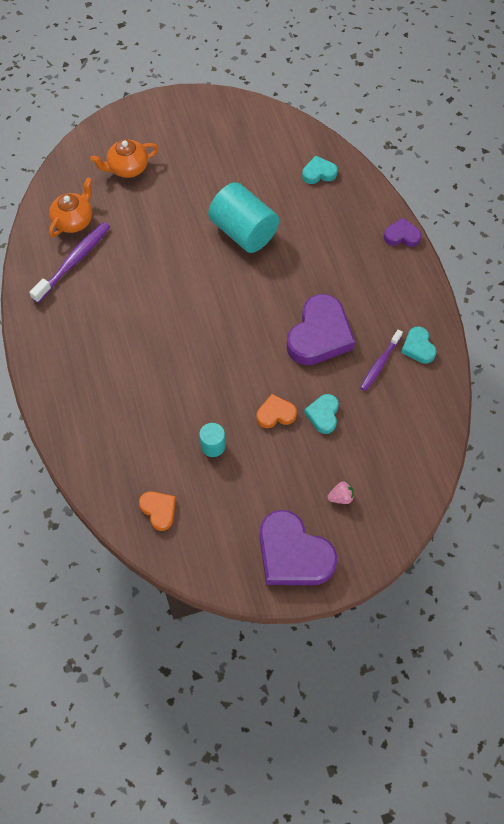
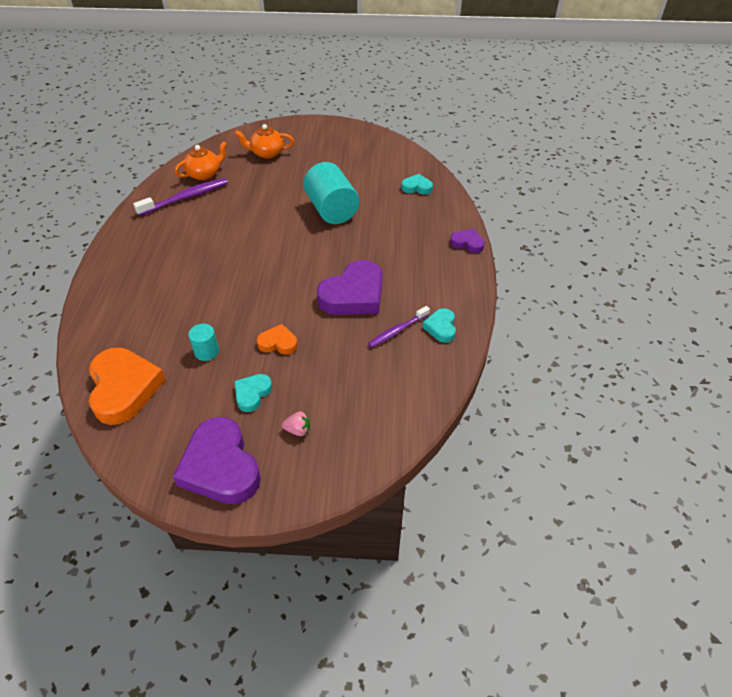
camera: 20 degrees right, 15 degrees down
orange heart [139,491,176,531] -> orange heart [89,348,166,425], size x1.98
turquoise heart [304,394,339,434] -> turquoise heart moved to [234,374,272,412]

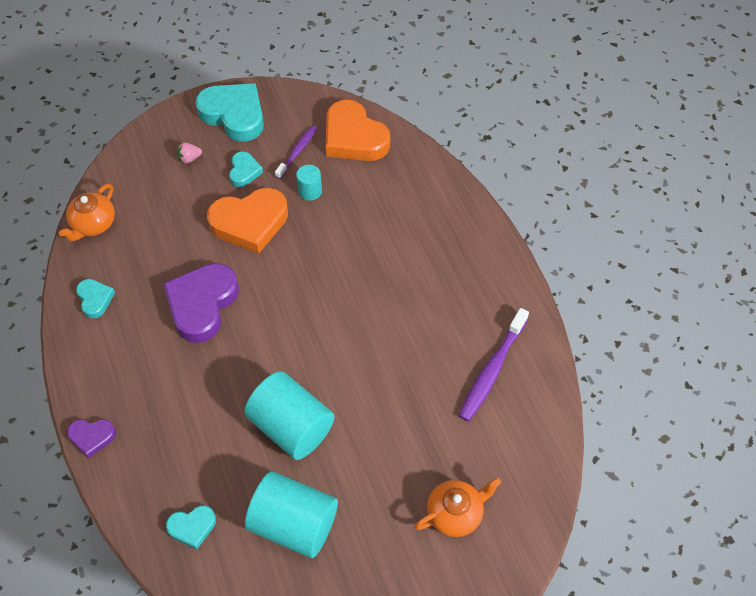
camera: 155 degrees right, 10 degrees up
purple heart [173,417,261,504] -> turquoise heart [195,83,264,142]
orange teapot [175,141,227,180] -> orange teapot moved to [59,184,115,241]
orange heart [257,324,298,355] -> orange heart [207,188,288,254], size x1.98
purple toothbrush [368,306,430,348] -> purple toothbrush moved to [275,125,317,179]
none -> turquoise cylinder [245,471,338,558]

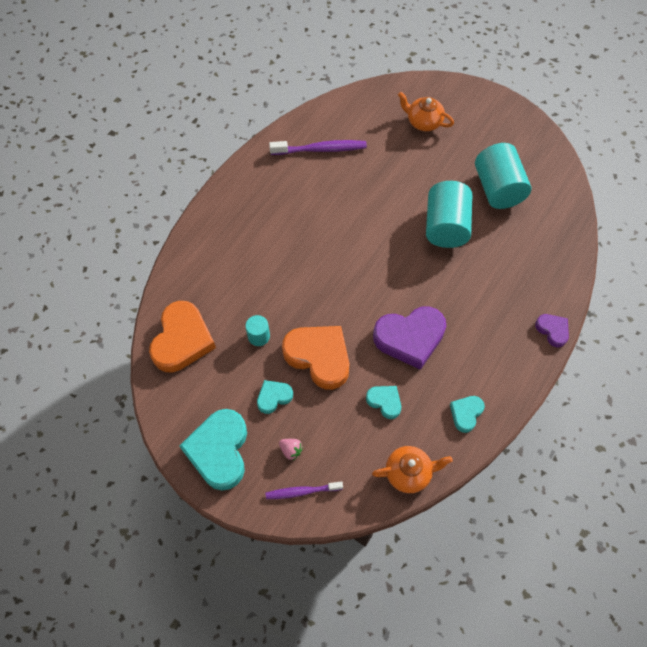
camera: 125 degrees left, 5 degrees up
turquoise heart [166,505,216,550] -> turquoise heart moved to [366,386,401,419]
purple toothbrush [275,125,317,179] -> purple toothbrush moved to [266,481,343,499]

